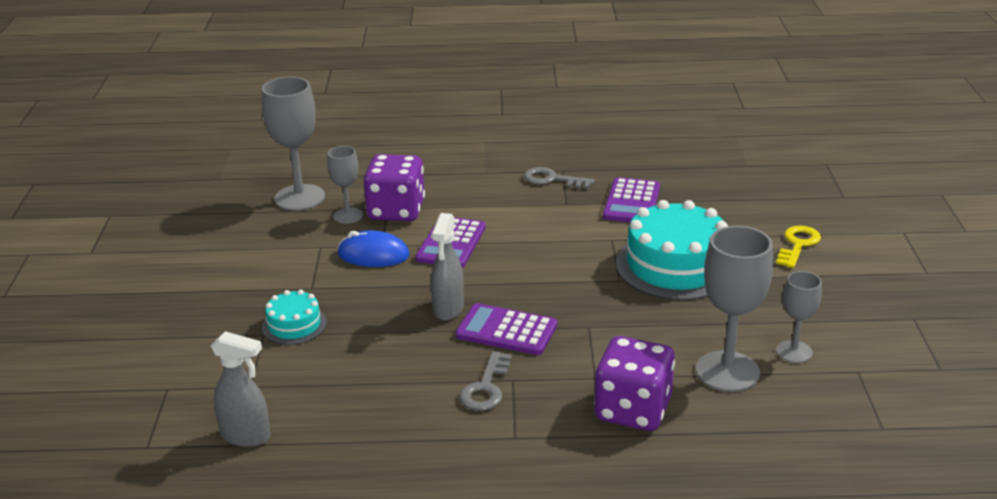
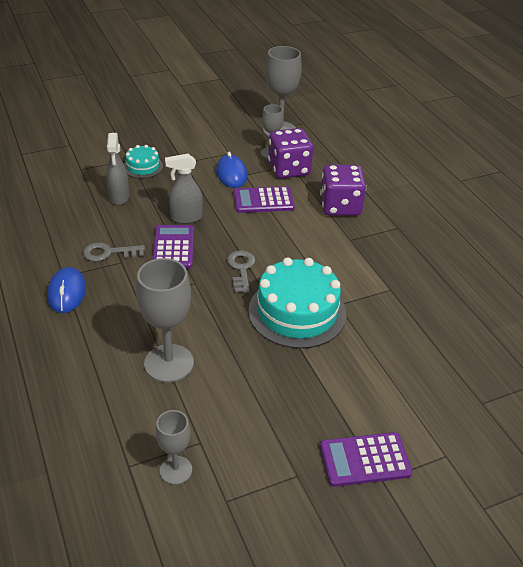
camera: 65 degrees right, 10 degrees up
grey spray bottle [211,331,271,447] -> grey spray bottle moved to [106,133,129,205]
grey key [524,167,594,189] -> grey key moved to [227,250,255,293]
purple dice [594,336,675,431] -> purple dice moved to [320,164,366,216]
purple calculator [603,177,660,222] -> purple calculator moved to [320,432,412,487]
yellow key [776,226,821,268] -> none
grey goblet [776,271,822,363] -> grey goblet moved to [156,410,192,485]
none -> blue mouse [47,267,86,313]

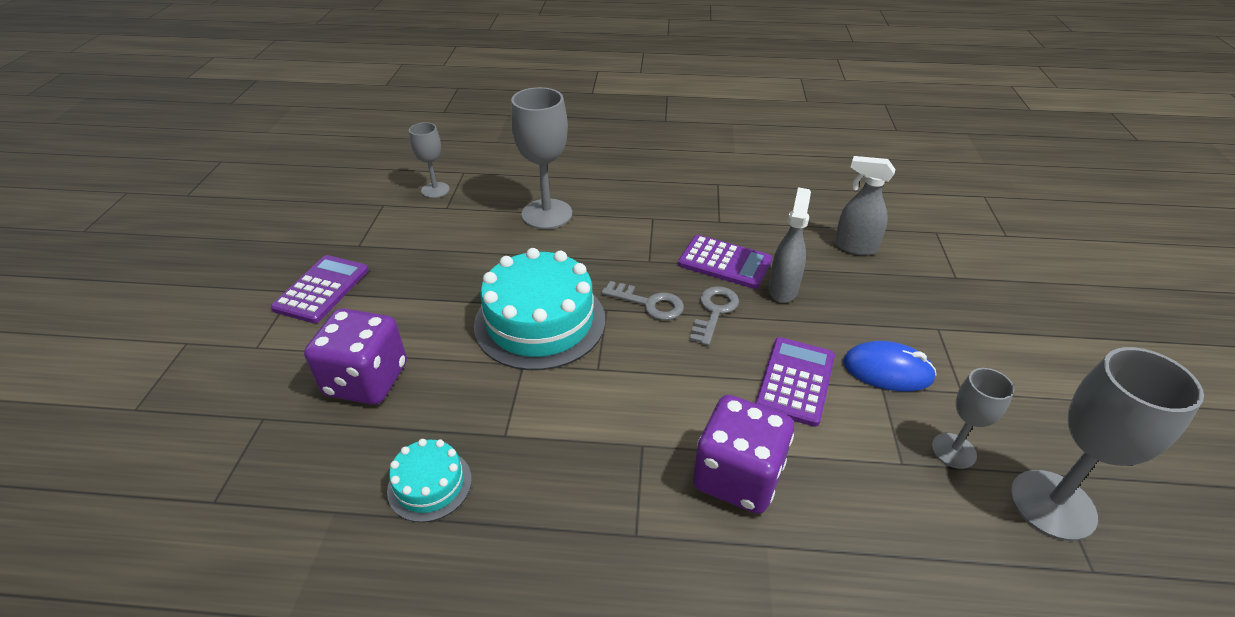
camera: 120 degrees right, 0 degrees up
blue mouse [47,267,86,313] -> none
grey key [83,242,145,262] -> grey key moved to [690,286,739,346]
turquoise cake [124,145,163,178] -> turquoise cake moved to [387,439,472,522]
purple dice [268,128,313,179] -> purple dice moved to [304,308,407,405]

